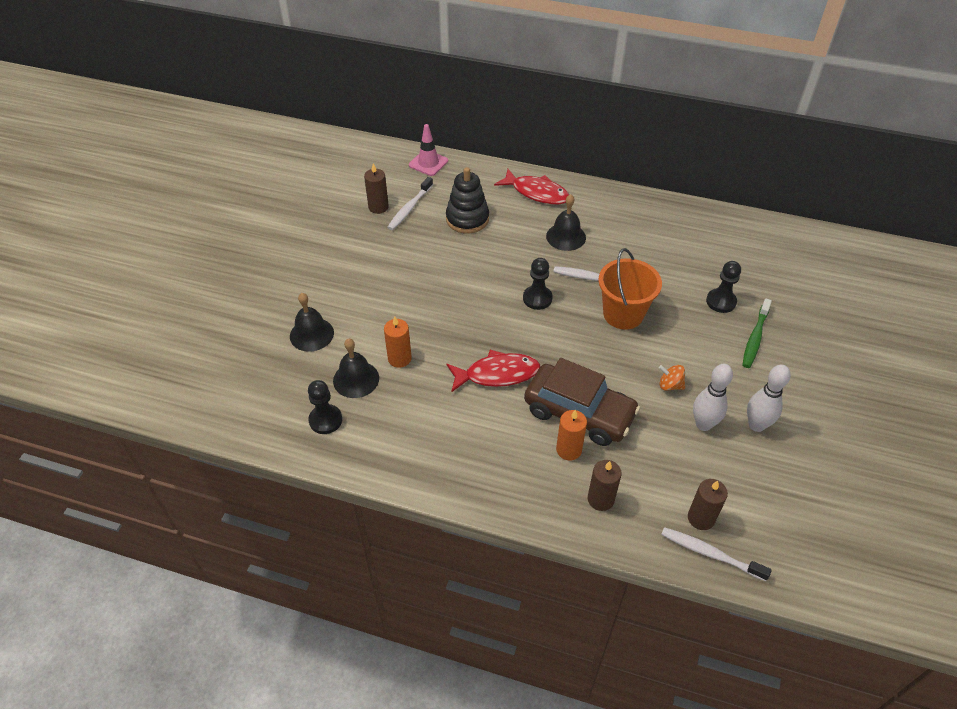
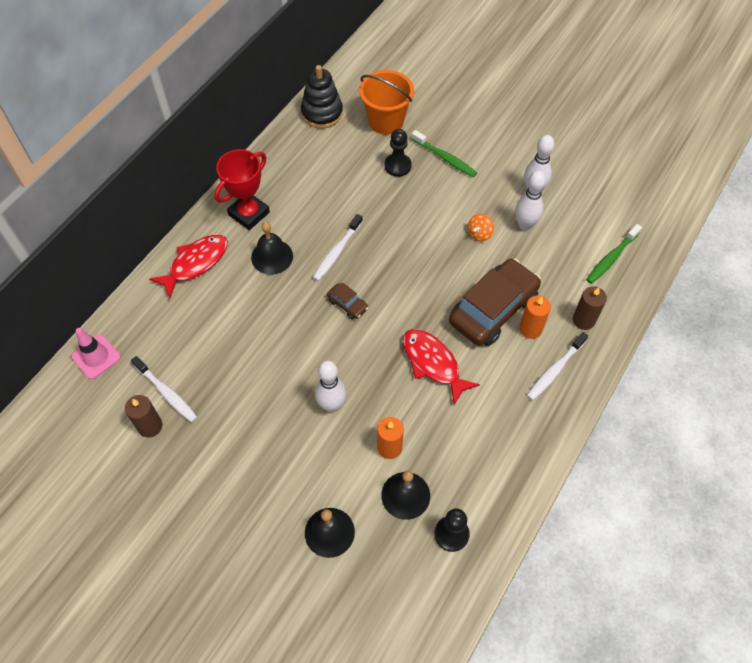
camera: 75 degrees left, 10 degrees up
black stacking toy [446,167,489,234] -> black stacking toy moved to [301,65,343,128]
red fish [446,350,540,393] -> red fish turned 45 degrees counterclockwise [403,329,480,405]
black pawn [523,258,553,310] -> brown car [327,283,368,319]
orange bucket [598,248,662,330] -> orange bucket moved to [359,70,414,135]
white toothbrush [661,527,772,581] -> white toothbrush moved to [527,332,588,401]
brown candle [688,479,728,530] -> green toothbrush [586,224,642,284]
none -> red trophy [214,149,270,230]
none -> white bowling pin [315,360,347,412]

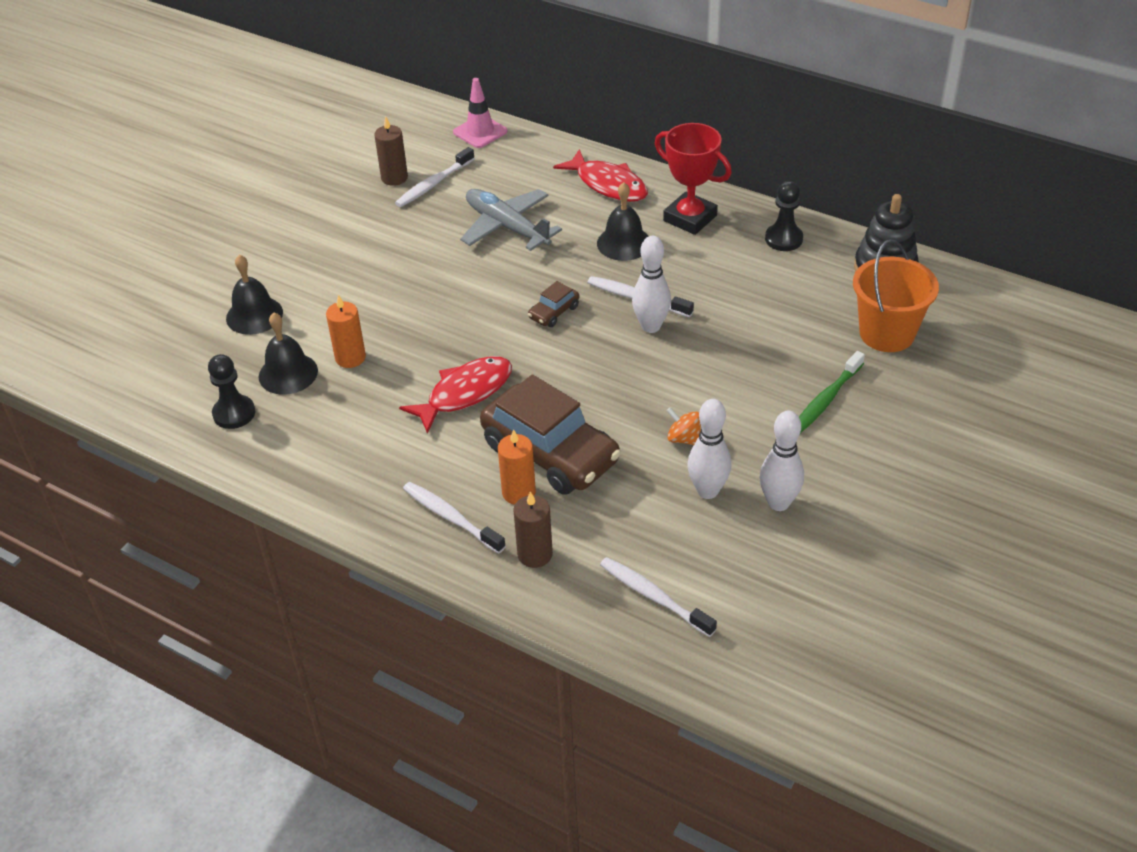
camera: 90 degrees right, 15 degrees down
white bowling pin [315,360,347,412] -> white bowling pin moved to [632,236,671,333]
black pawn [385,129,412,177] -> black pawn moved to [765,181,803,251]
green toothbrush [586,224,642,284] -> white toothbrush [600,557,717,637]
none -> grey plane [460,189,562,251]

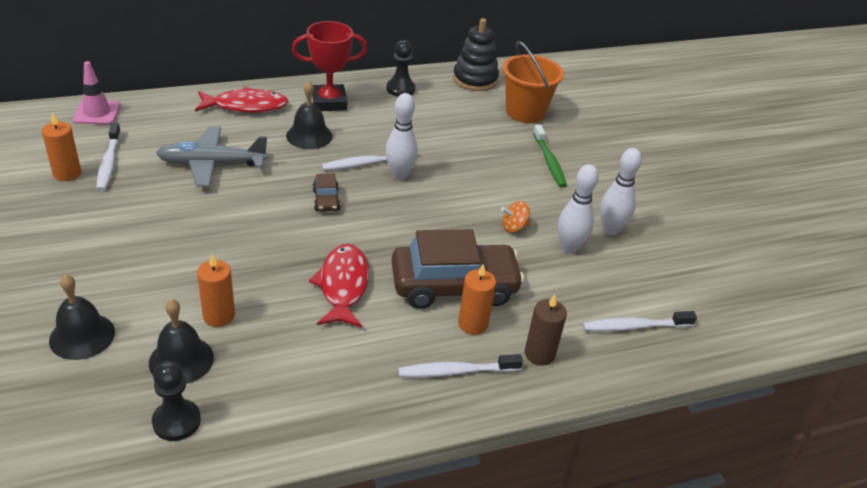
camera: 55 degrees left, 5 degrees down
brown candle [374,117,408,186] -> orange candle [42,112,81,181]

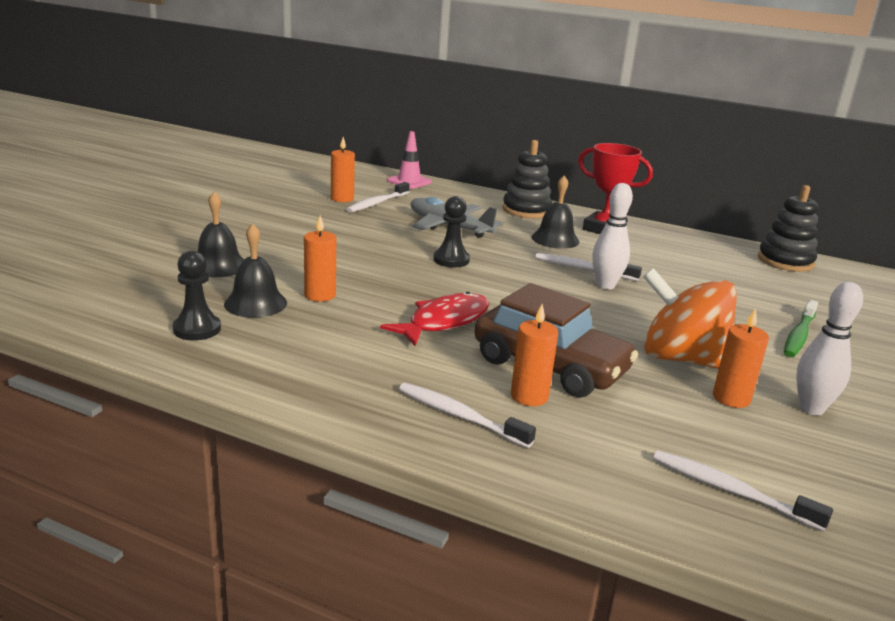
camera: 45 degrees right, 15 degrees down
red fish [195,86,288,113] -> black stacking toy [502,140,552,218]
brown car [313,174,341,211] -> none
black pawn [386,40,416,97] -> black pawn moved to [433,196,470,267]
orange spinning top [501,201,530,233] -> orange spinning top [643,268,737,369], size x2.46
orange bucket [502,41,564,123] -> none
brown candle [525,294,567,366] -> none
white bowling pin [558,164,599,253] -> orange candle [713,308,769,408]

